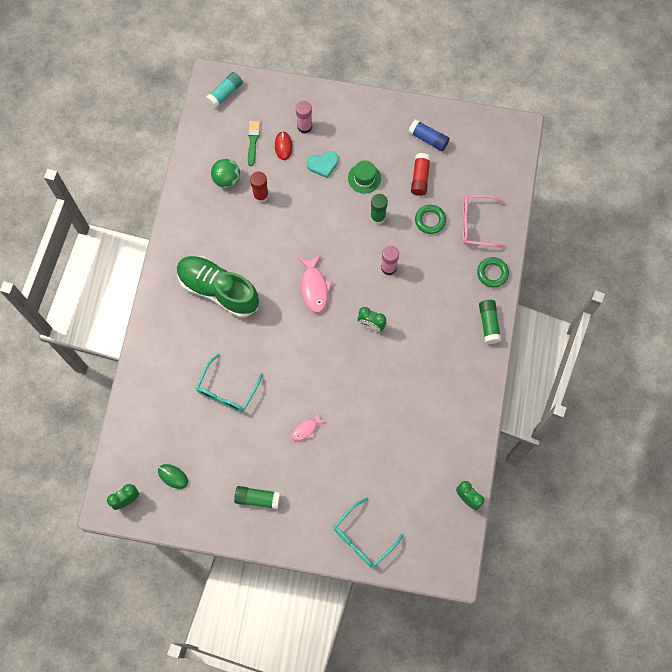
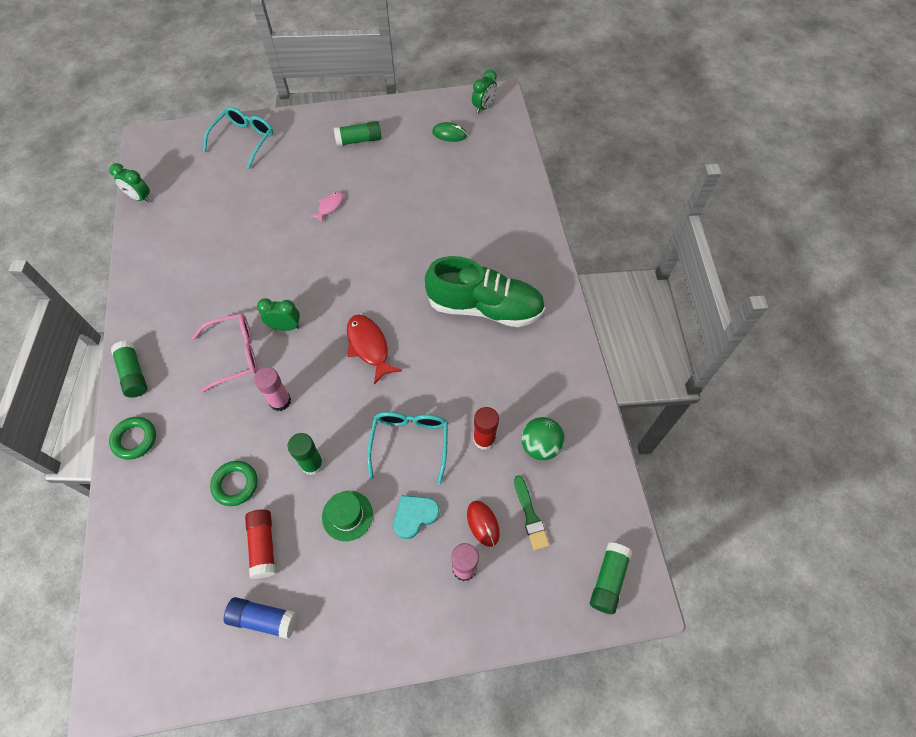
camera: 160 degrees right, 10 degrees down
turquoise glasses [196,354,263,412] -> turquoise glasses moved to [367,412,448,484]
turquoise glue stick [205,72,243,109] -> green glue stick [590,542,632,614]
pink fish [298,255,332,313] -> red fish [347,315,402,384]
pink glasses [463,195,506,248] -> pink glasses moved to [192,314,258,393]

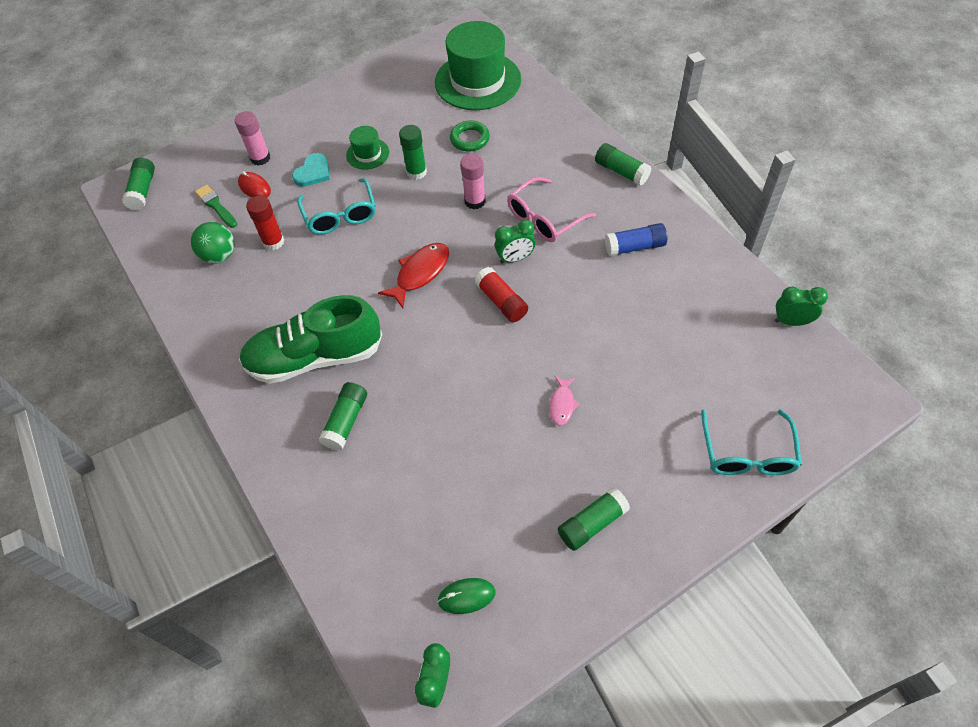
camera: 160 degrees right, 5 degrees down
green ring [109,417,156,459] -> none
blue glue stick [224,597,297,639] -> blue glue stick moved to [605,223,667,256]
red glue stick [245,510,276,579] -> red glue stick moved to [474,267,528,322]
red fish [347,315,402,384] -> red fish turned 90 degrees counterclockwise [378,243,449,308]
none -> green glue stick [319,382,367,451]
none -> green hat [435,21,521,110]

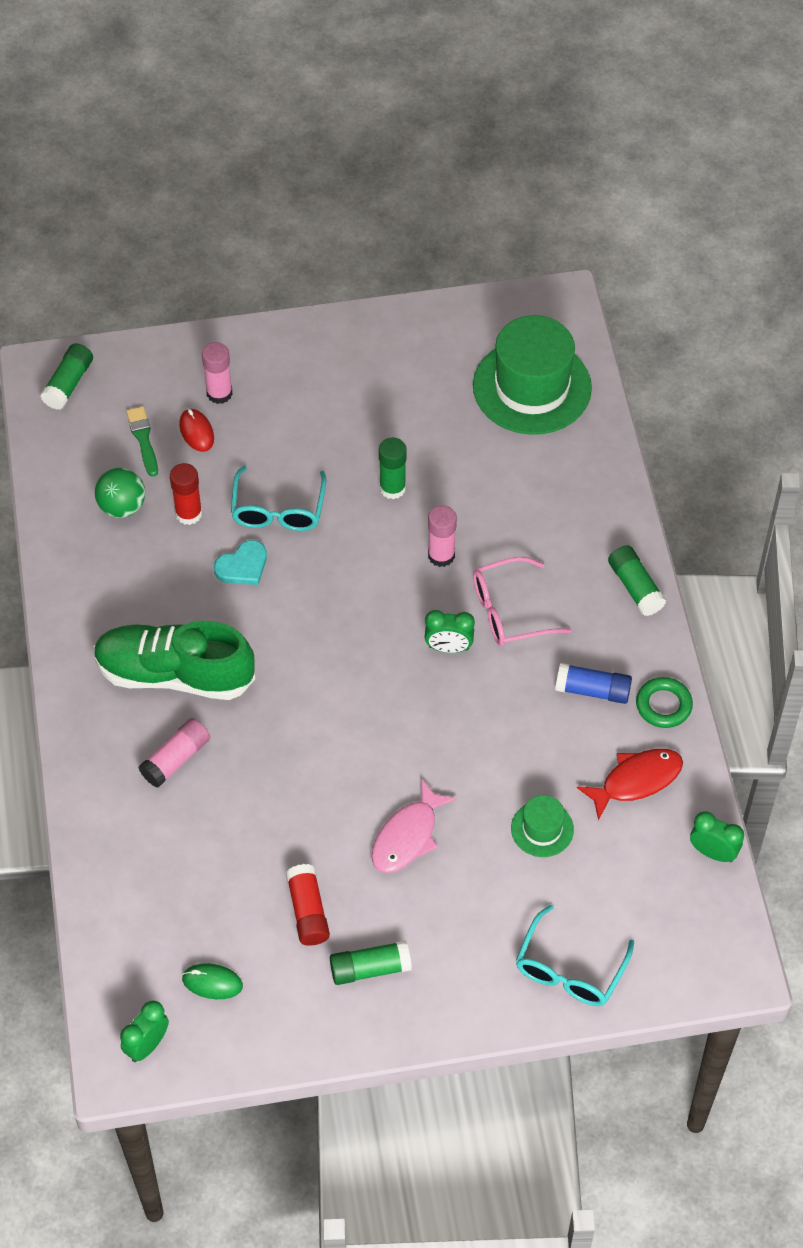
camera: 20 degrees right, 0 degrees up
turquoise heart [292,153,330,187] -> turquoise heart moved to [214,540,267,585]
green glue stick [319,382,367,451] -> pink glue stick [138,718,210,788]
green hat [346,126,389,170] -> green hat moved to [511,795,574,857]
red fish [378,243,449,308] -> red fish moved to [577,749,683,820]
green ring [450,120,490,152] -> green ring moved to [636,677,693,728]
red glue stick [474,267,528,322] -> red glue stick moved to [286,864,330,946]
pink fish [549,376,580,426] -> pink fish [372,778,457,873], size x1.70

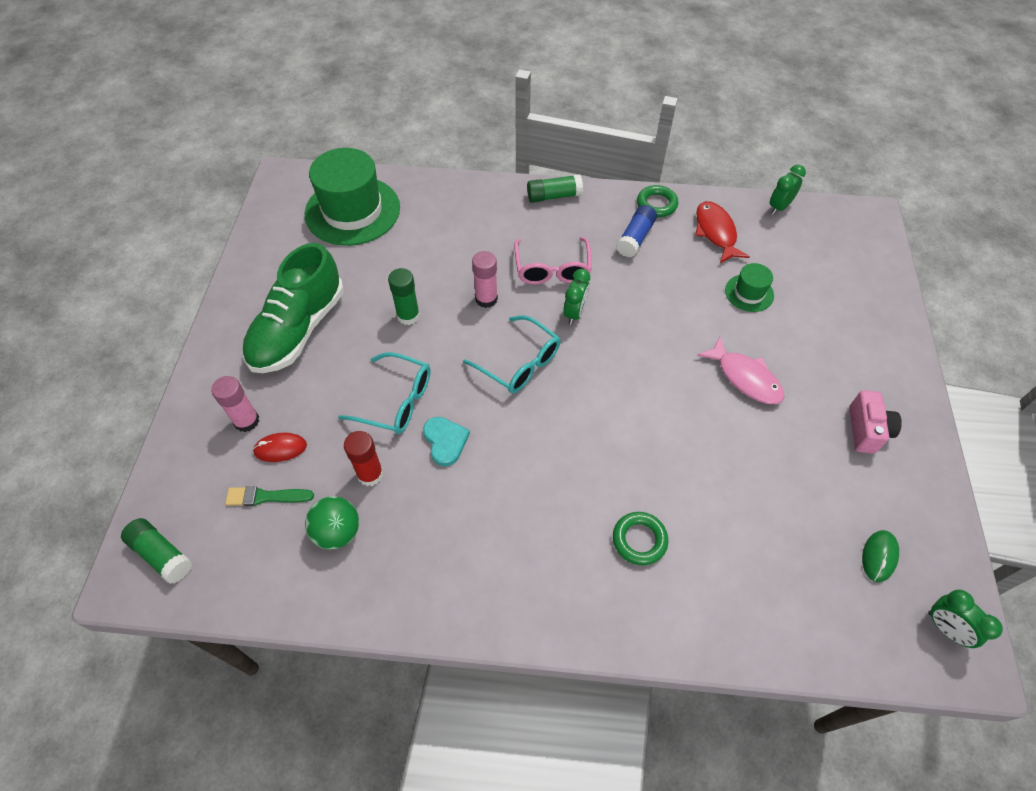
camera: 75 degrees left, 0 degrees up
green shoe [94,621,255,700] -> green shoe moved to [242,243,344,373]
pink glue stick [138,718,210,788] -> green ring [613,512,668,565]
red glue stick [286,864,330,946] -> none
green glue stick [330,941,412,985] -> pink camera [849,390,902,454]
turquoise glasses [516,905,634,1006] -> turquoise glasses moved to [463,315,560,393]

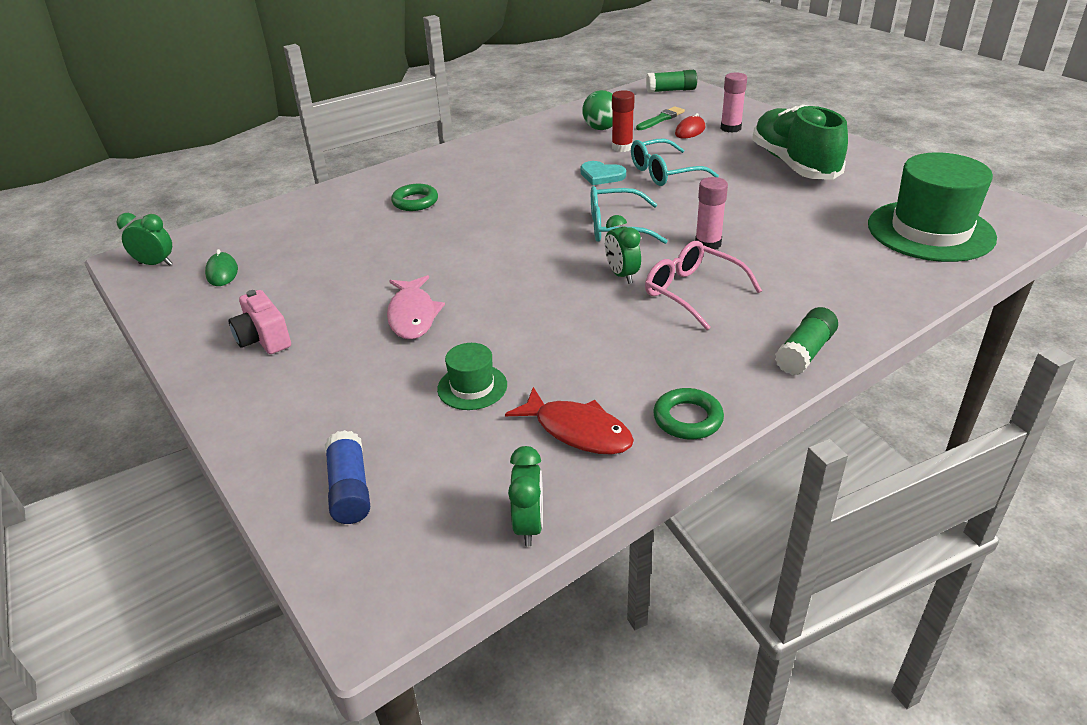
camera: 140 degrees right, 20 degrees down
green glue stick [388,268,420,325] -> none
blue glue stick [616,205,657,257] -> blue glue stick moved to [325,430,370,524]
pink fish [697,336,784,404] -> pink fish turned 105 degrees counterclockwise [387,275,445,339]

